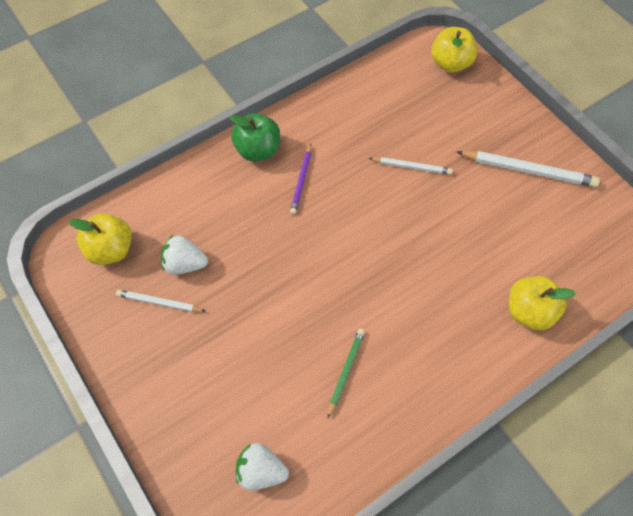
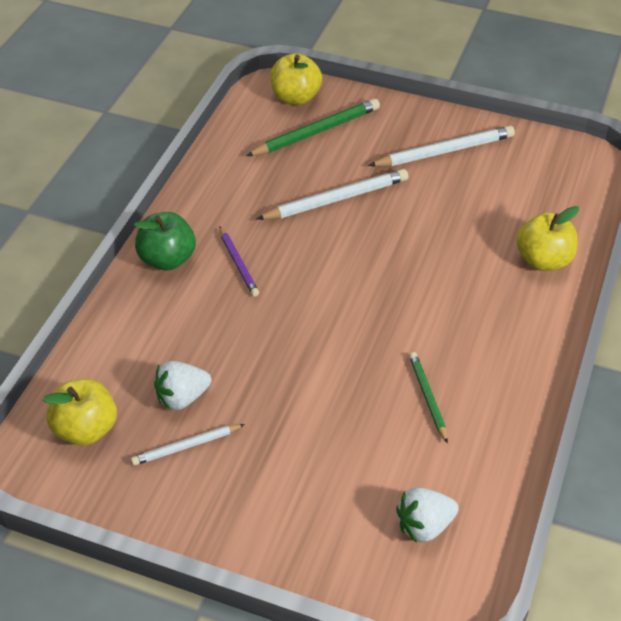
camera: 35 degrees left, 15 degrees down
white pencil [369,157,453,175] -> white pencil [257,169,408,220], size x1.68
none -> green pencil [246,99,380,156]

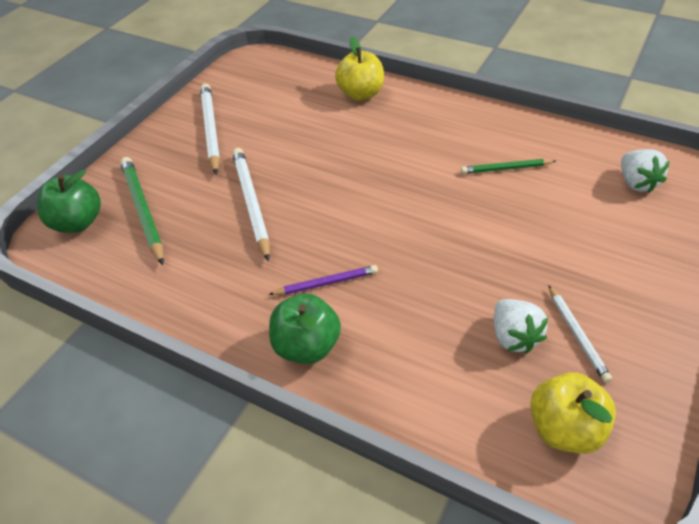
camera: 80 degrees left, 0 degrees up
yellow apple [270,53,322,105] -> green apple [37,169,101,233]

